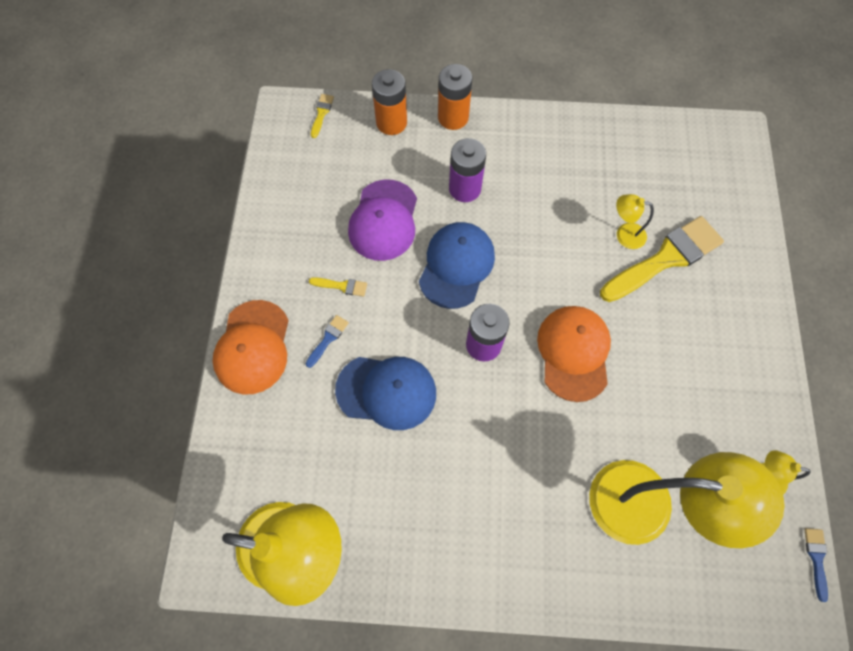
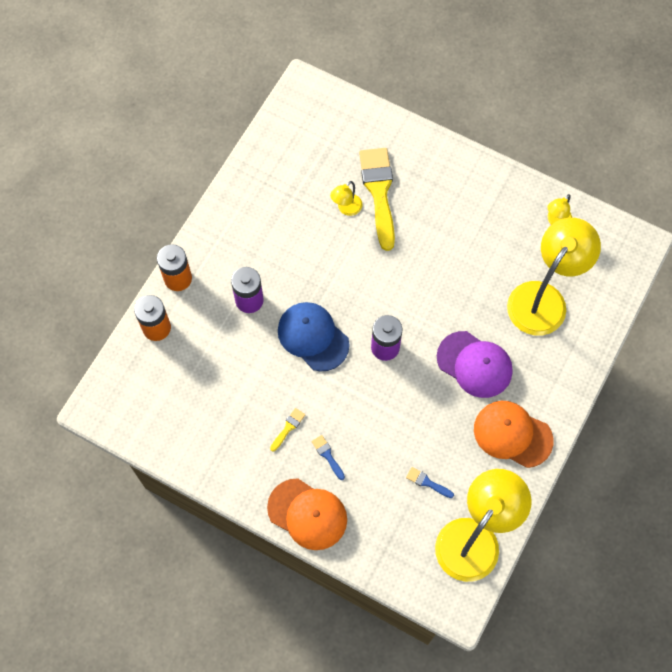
camera: 65 degrees left, 0 degrees up
yellow brush [311,94,334,138] -> none
blue cap [335,357,436,430] -> none
purple cap [348,179,417,261] -> purple cap moved to [437,331,513,398]
orange cap [537,306,611,402] -> orange cap moved to [474,401,553,468]
blue brush [804,528,828,602] -> blue brush moved to [406,467,454,498]

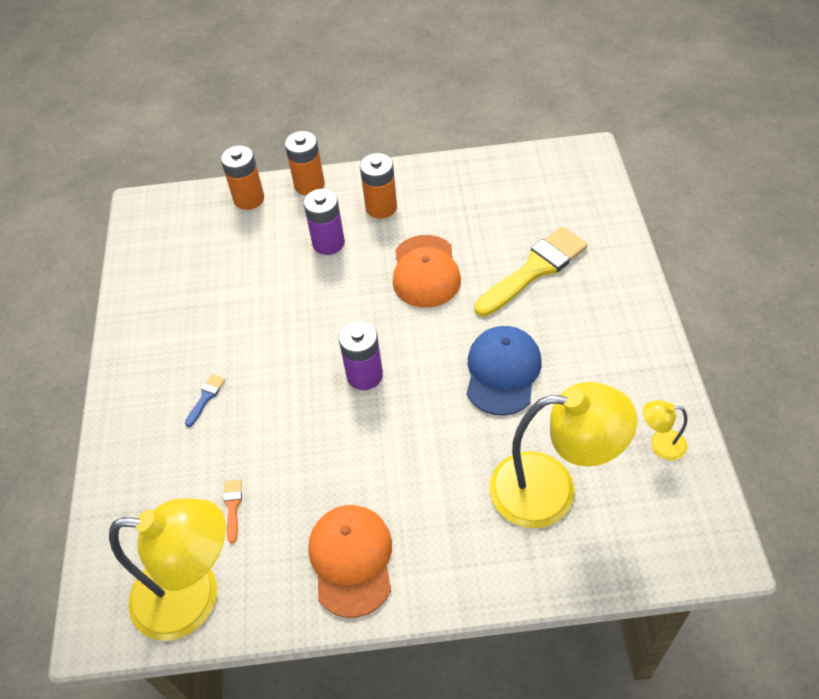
camera: 60 degrees right, 15 degrees down
orange cap [267,478,347,550] -> orange cap moved to [393,235,461,308]
yellow brush [270,408,305,451] -> none
blue cap [278,302,350,372] -> blue cap moved to [467,326,542,415]
yellow lamp [330,181,362,216] -> none
blue brush [406,467,454,498] -> orange brush [223,479,242,544]
purple cap [437,331,513,398] -> none
none -> orange battery [360,153,397,219]

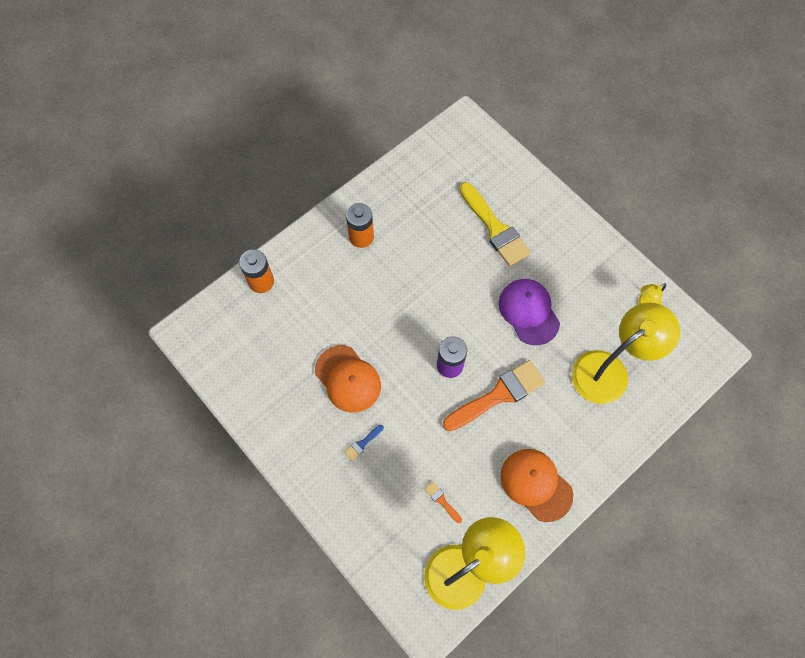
camera: 40 degrees left, 15 degrees up
blue brush [185,374,225,427] -> blue brush turned 120 degrees counterclockwise [344,425,384,461]
orange battery [285,131,325,195] -> none
purple battery [303,189,345,255] -> none
orange cap [393,235,461,308] -> orange cap moved to [315,345,381,413]
blue cap [467,326,542,415] -> purple cap [499,279,560,345]
yellow brush [475,226,588,317] -> yellow brush turned 135 degrees clockwise [460,182,531,267]
none -> orange brush [443,360,546,431]

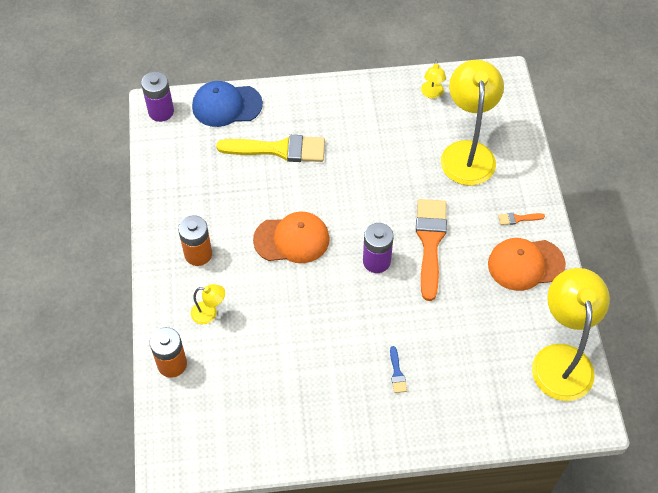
camera: 55 degrees left, 10 degrees down
orange cap [315,345,381,413] -> orange cap moved to [253,212,330,263]
orange brush [424,482,462,523] -> orange brush moved to [498,213,545,225]
purple cap [499,279,560,345] -> none
none -> purple battery [141,72,174,122]
none -> yellow lamp [191,284,225,324]
none -> blue cap [192,81,263,127]

